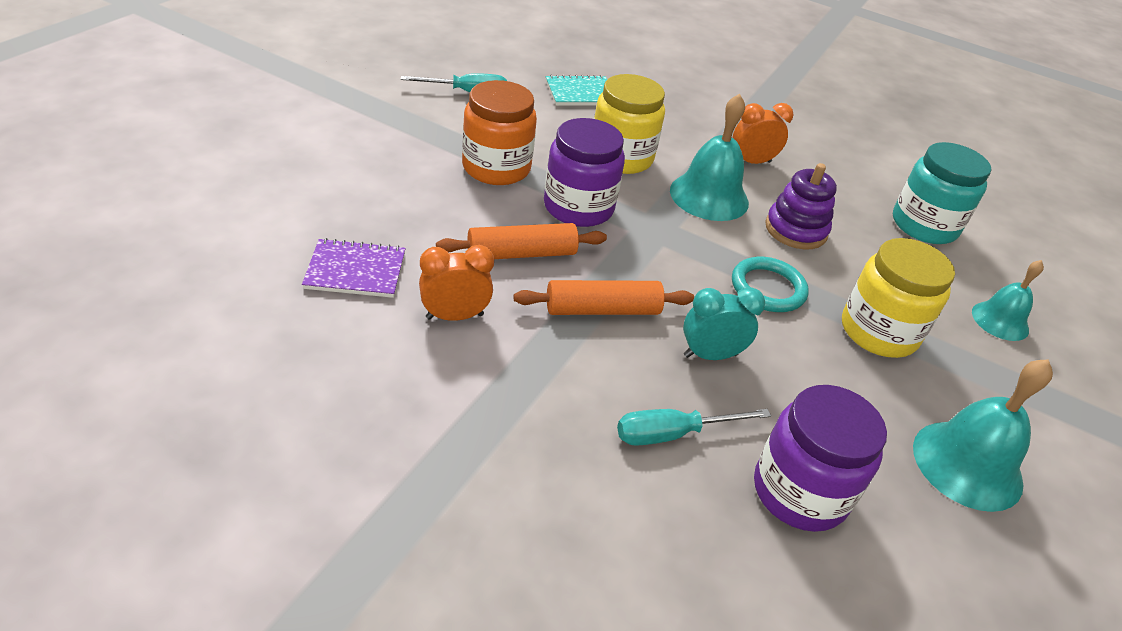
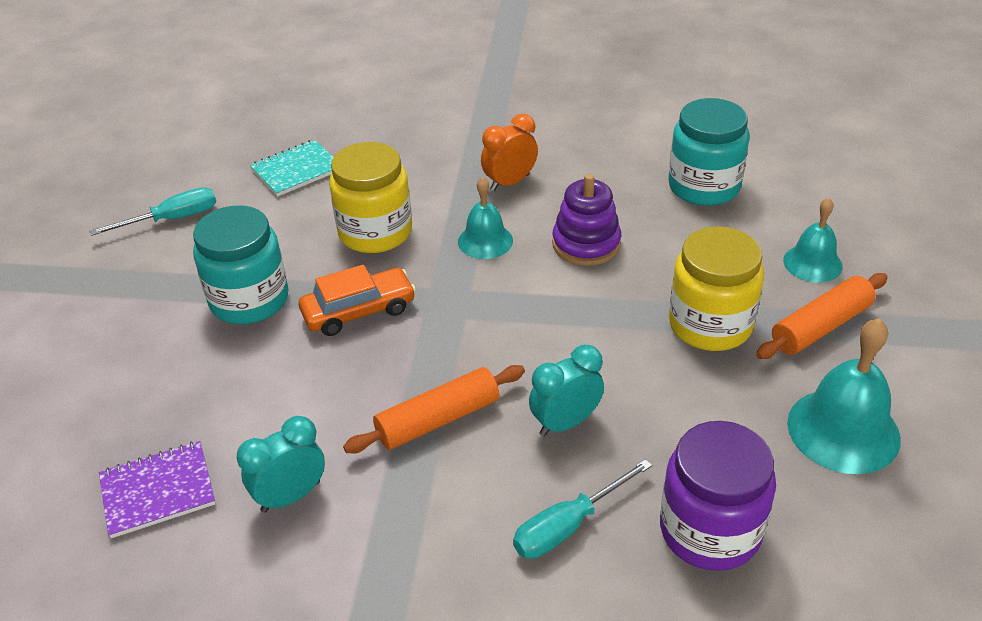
camera: 15 degrees left, 0 degrees up
orange clock [419,245,494,321] -> turquoise clock [237,416,325,513]
orange rolling pin [436,223,607,259] -> orange rolling pin moved to [756,273,888,359]
orange jar [462,80,537,185] -> turquoise jar [193,205,289,324]
purple jar [544,118,625,227] -> orange car [299,265,416,336]
turquoise bell [670,94,749,221] -> turquoise bell [458,177,513,259], size x0.62
turquoise ring [732,257,809,312] -> none

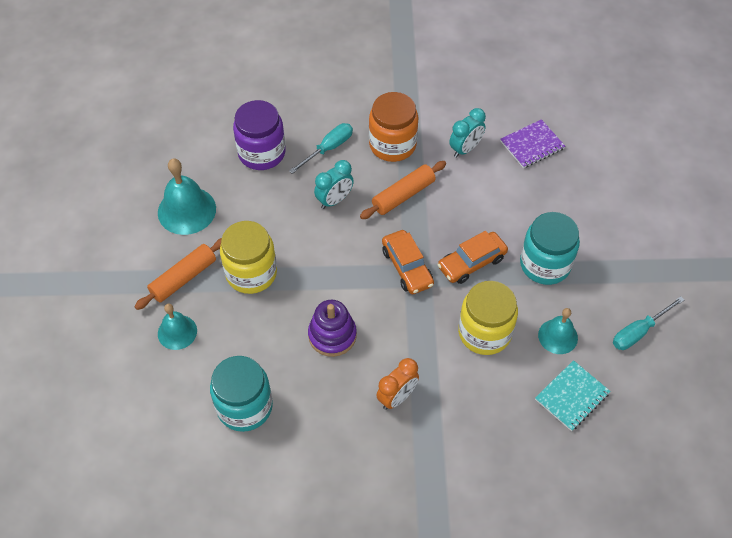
camera: 170 degrees right, 15 degrees up
turquoise bell [458,177,513,259] -> turquoise bell moved to [538,308,578,354]
none -> orange jar [369,92,418,162]
none -> orange car [382,230,434,294]

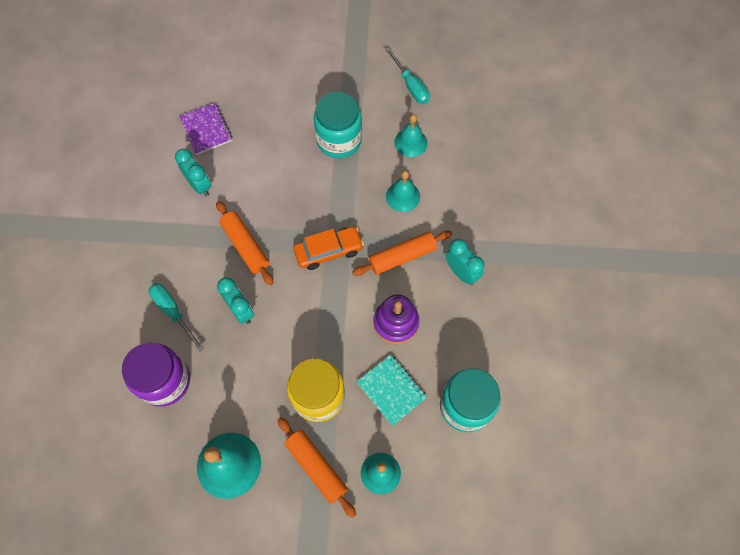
camera: 85 degrees left, 10 degrees up
orange jar [369,92,418,162] -> none
orange clock [376,358,419,410] -> turquoise clock [446,239,485,285]
orange car [437,231,508,284] -> none
yellow jar [458,281,518,355] -> turquoise bell [386,171,420,212]
turquoise notebook [535,360,611,431] -> turquoise notebook moved to [357,355,427,426]
none -> orange rolling pin [352,230,452,276]

